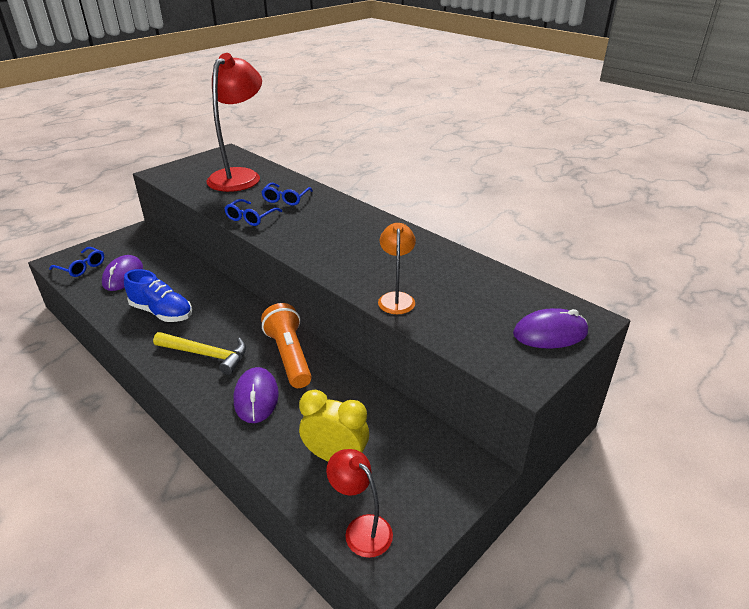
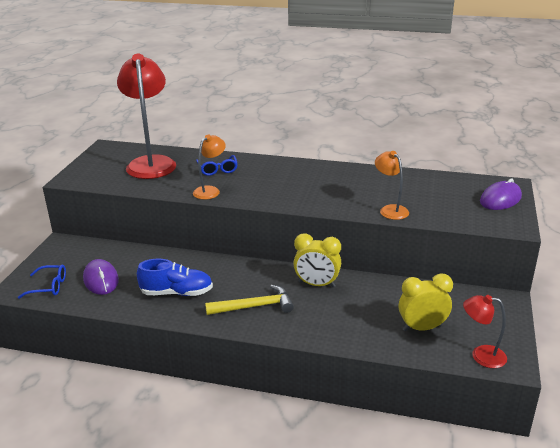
camera: 30 degrees left, 5 degrees down
blue glasses [224,199,282,226] -> orange lamp [193,134,226,200]
purple mouse [234,367,279,423] -> none
orange flashlight [261,303,312,388] -> yellow clock [293,233,341,287]

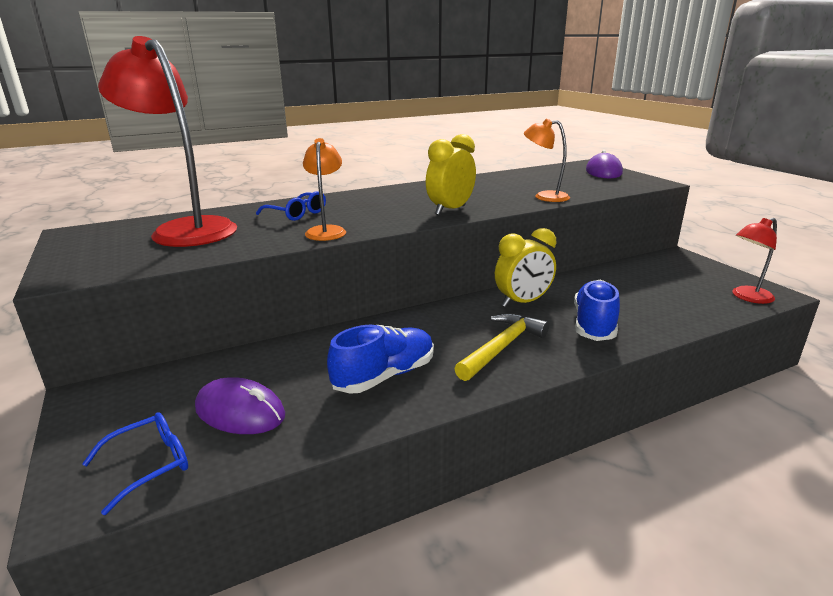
camera: 40 degrees left, 5 degrees down
yellow clock [399,273,453,331] -> yellow clock moved to [426,134,476,216]
none -> blue shoe [574,279,620,341]

